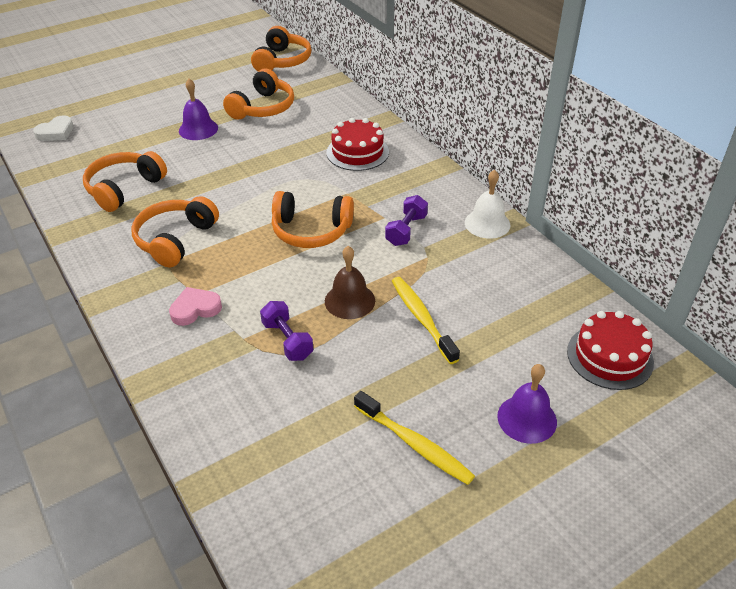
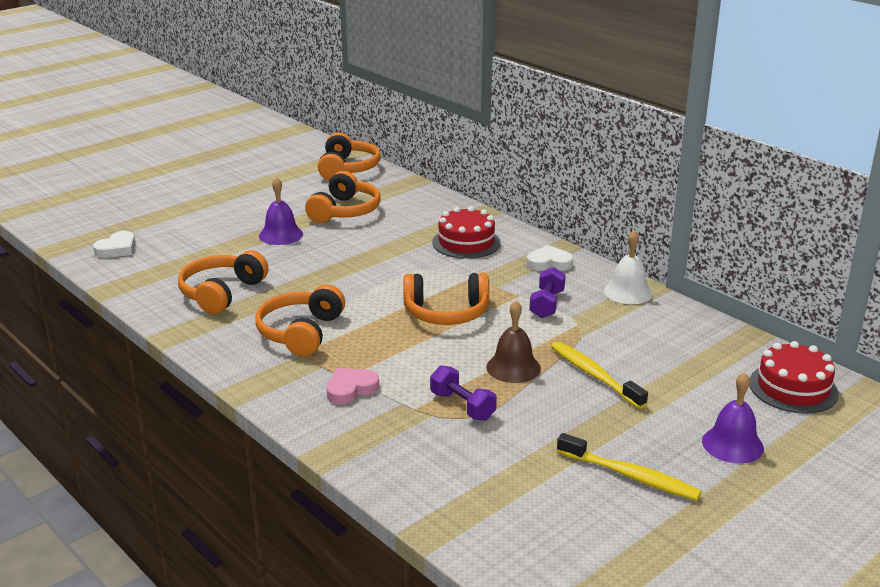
camera: 10 degrees left, 15 degrees down
none -> white heart [526,245,573,271]

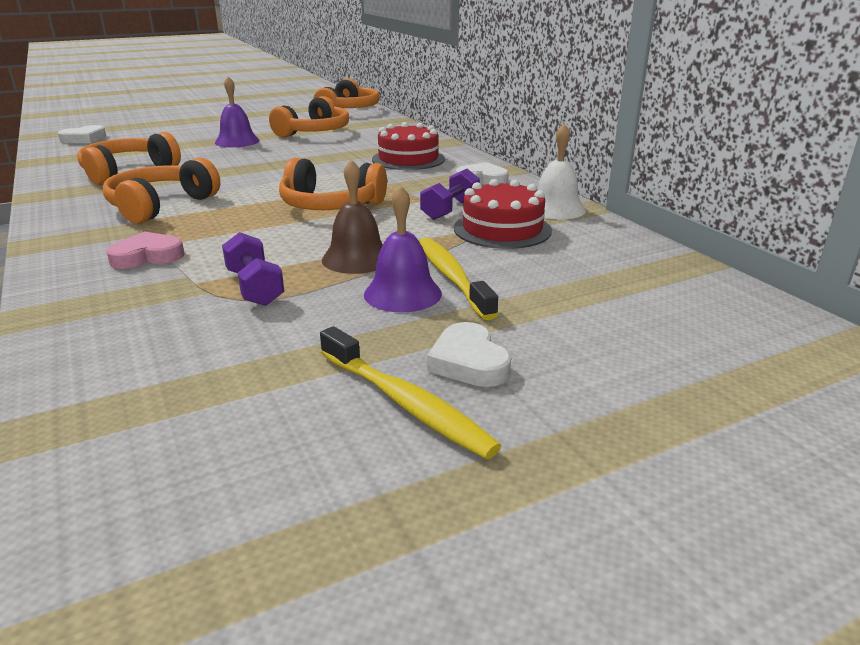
camera: 15 degrees right, 0 degrees up
purple bell [702,372,764,463] -> purple bell moved to [364,185,442,312]
red cake [750,341,839,414] -> red cake moved to [454,179,552,249]
none -> white heart [427,322,511,387]

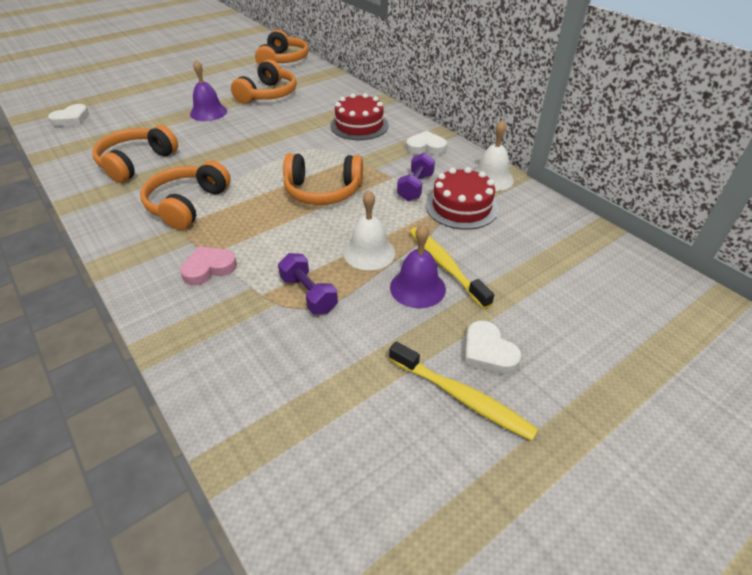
camera: 10 degrees left, 15 degrees up
brown bell [322,160,383,274] -> white bell [344,190,395,270]

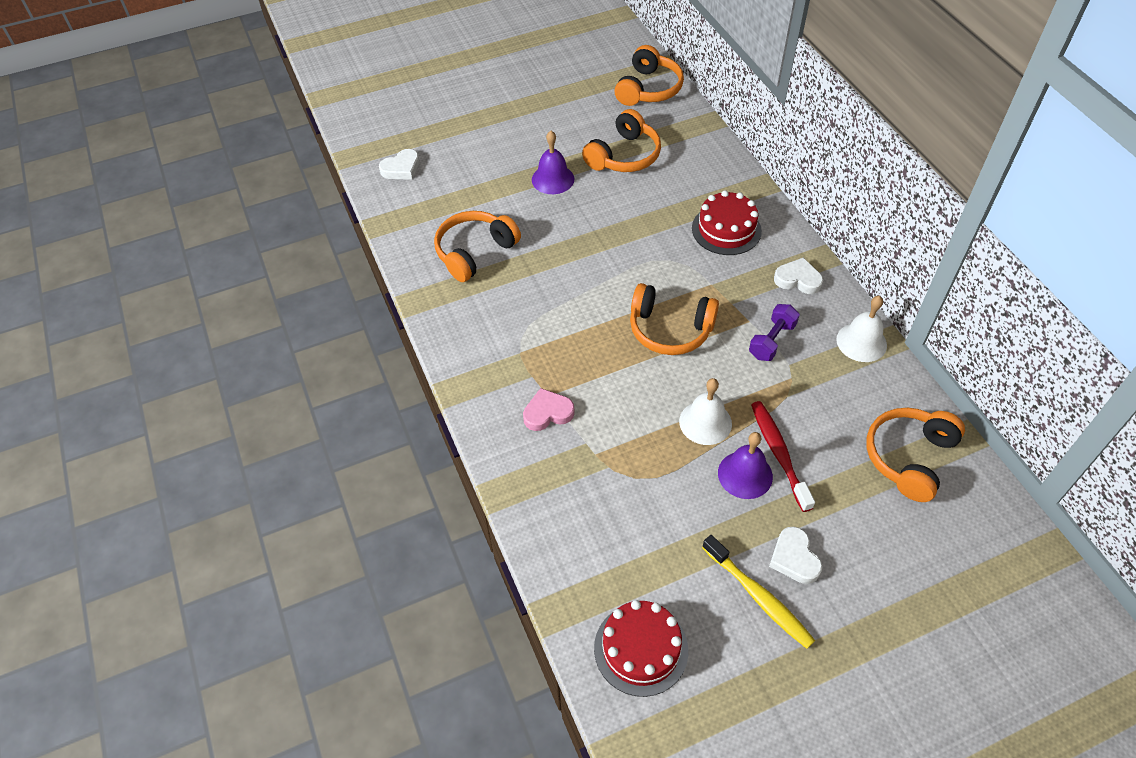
camera: 15 degrees right, 10 degrees up
orange headphones [140,161,231,230] -> orange headphones moved to [866,408,965,502]
purple dumbbell [278,253,338,314] -> none
yellow toothbrush [409,227,494,309] -> red toothbrush [751,401,815,512]
red cake [426,167,498,230] -> red cake moved to [594,600,688,697]

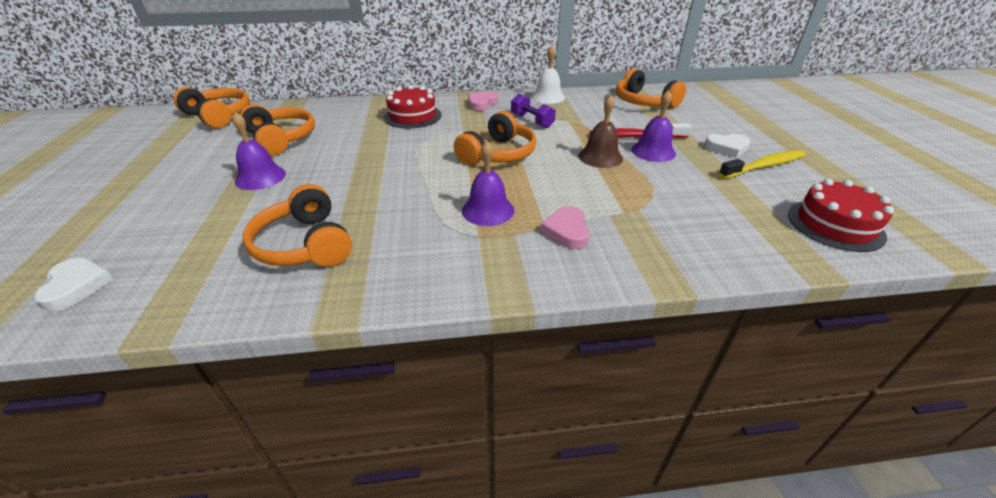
camera: 75 degrees left, 15 degrees down
white bell [679,378,732,445] -> brown bell [578,95,623,168]
white heart [774,258,823,294] -> pink heart [468,91,498,111]
none -> purple bell [462,141,514,226]

